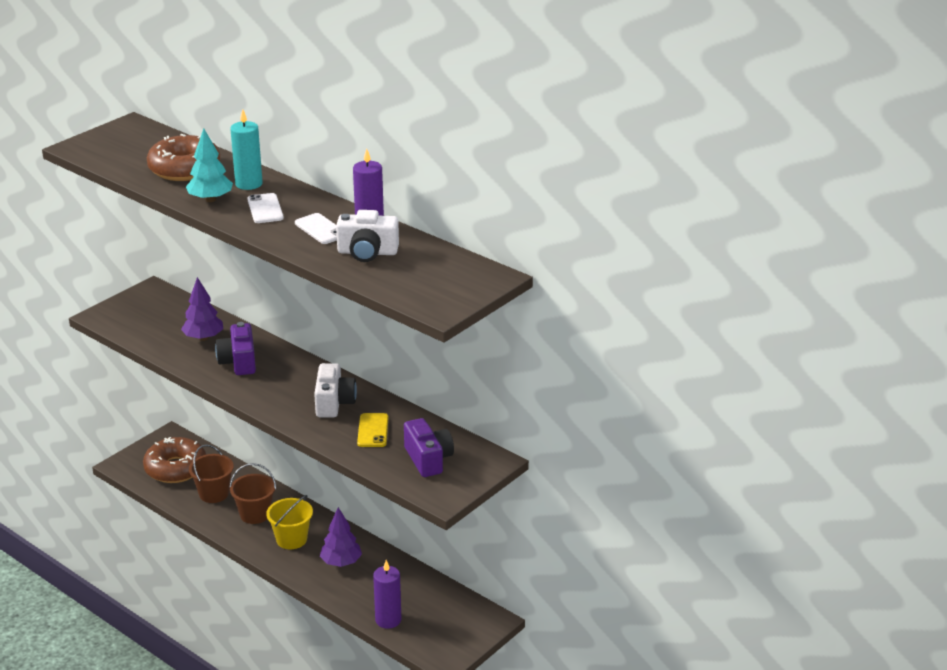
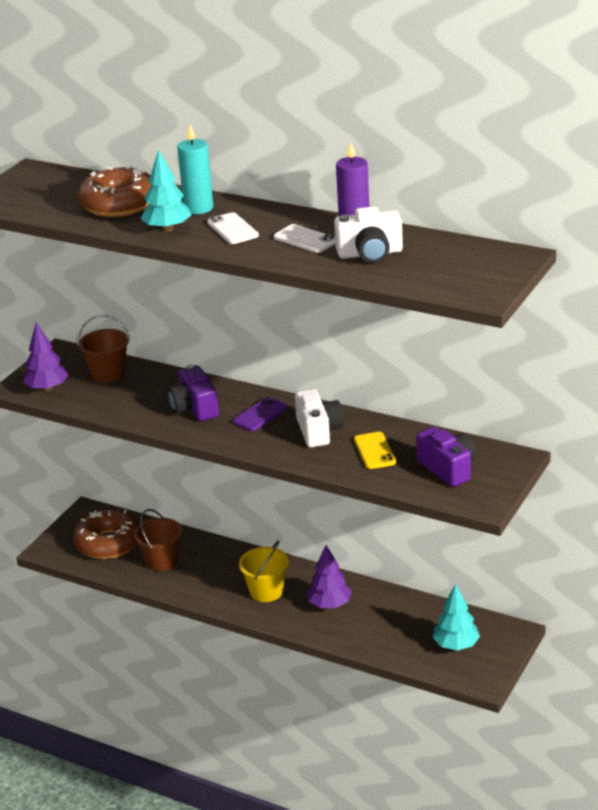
camera: 10 degrees left, 0 degrees up
purple tree [181,277,223,341] -> purple tree moved to [23,323,68,391]
brown bucket [229,463,276,524] -> brown bucket moved to [78,315,130,383]
purple candle [373,560,401,629] -> none
none -> purple phone [233,397,288,431]
none -> turquoise tree [433,584,480,651]

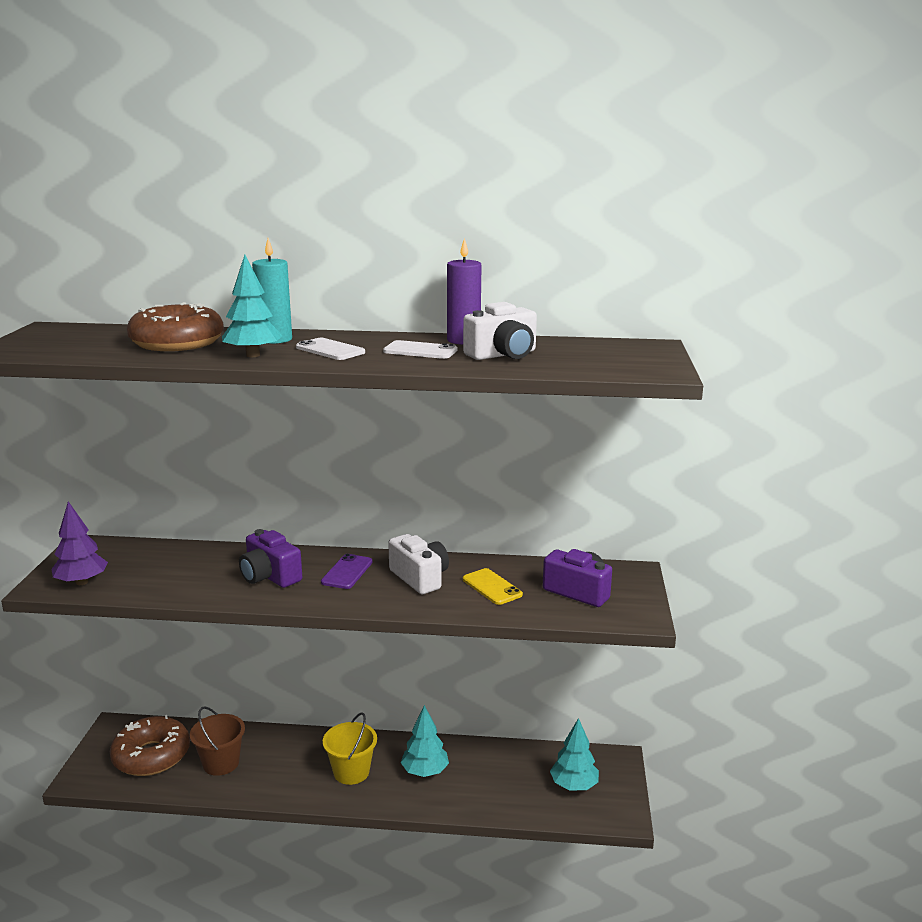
camera: 25 degrees left, 10 degrees down
brown bucket [78,315,130,383] -> none
purple tree [307,545,352,608] -> turquoise tree [401,705,449,777]

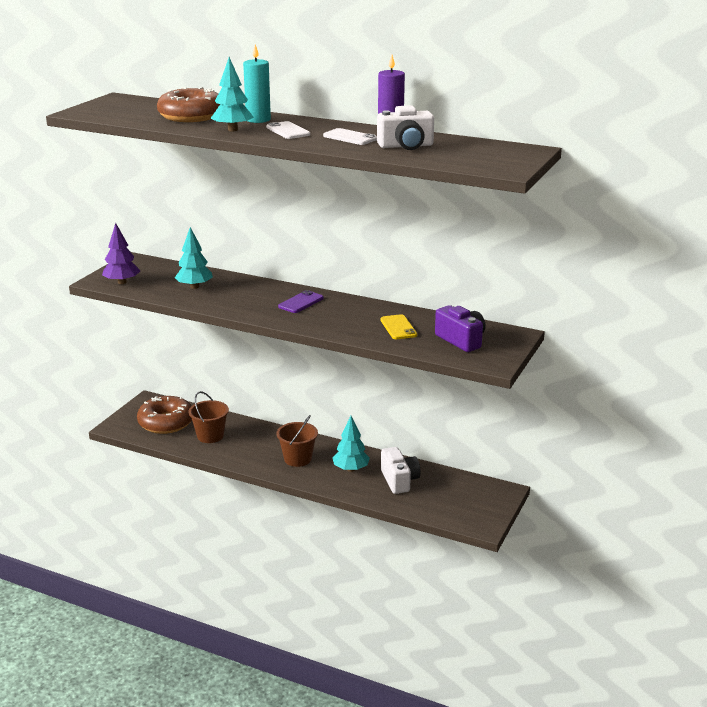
camera: 20 degrees right, 5 degrees up
purple camera [239,529,302,588] -> none
yellow bucket [323,713,377,785] -> brown bucket [276,415,318,467]
white camera [388,534,449,594] -> white camera moved to [381,447,420,494]
turquoise tree [550,718,599,790] -> turquoise tree moved to [175,227,213,289]

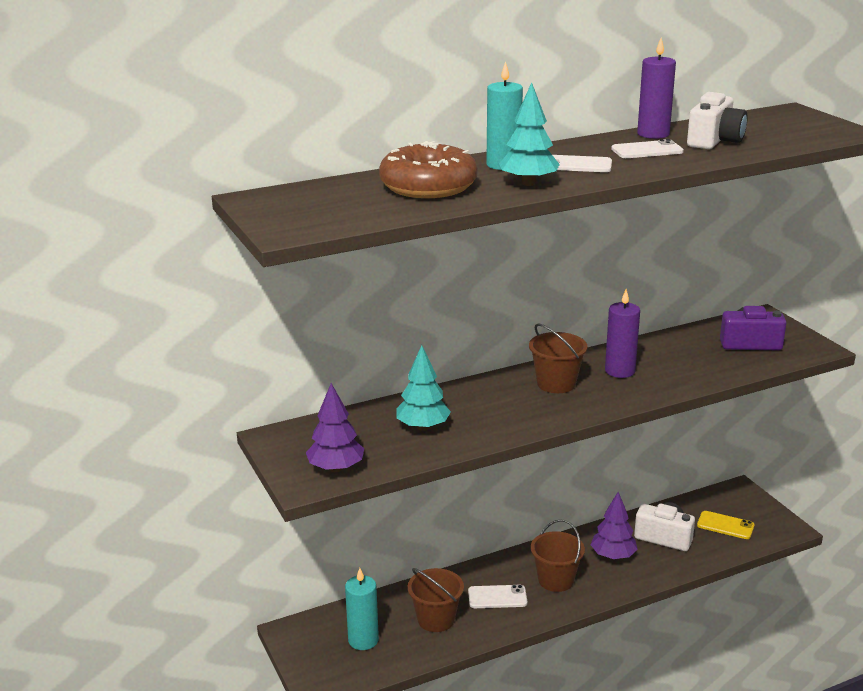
camera: 50 degrees left, 0 degrees up
brown donut [137,396,192,434] -> turquoise candle [345,568,379,650]
purple phone [278,290,324,313] -> brown bucket [529,323,588,393]
turquoise tree [333,416,370,472] -> purple tree [590,492,638,559]
yellow phone [380,314,417,339] -> yellow phone moved to [697,511,754,539]
none -> white phone [468,585,527,608]
none -> purple candle [605,289,640,378]

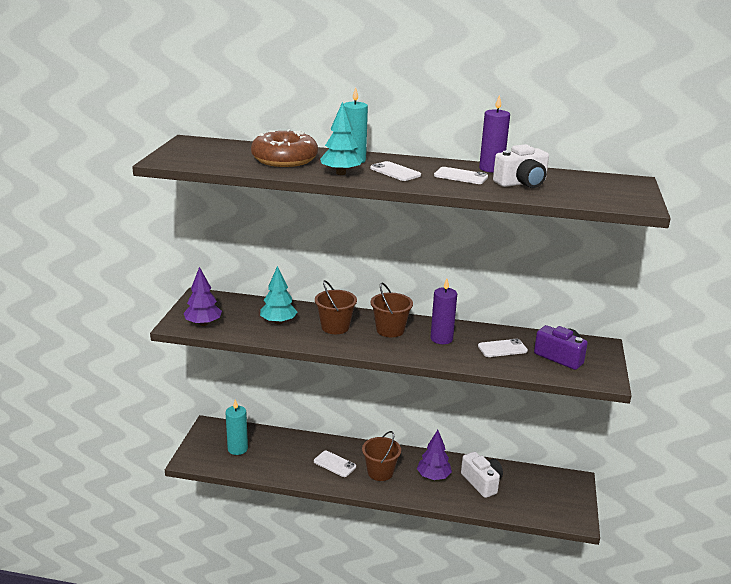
camera: 35 degrees right, 0 degrees up
brown bucket [408,568,464,632] -> brown bucket moved to [315,280,357,334]
yellow phone [697,511,754,539] -> none
none -> white phone [478,339,528,357]

